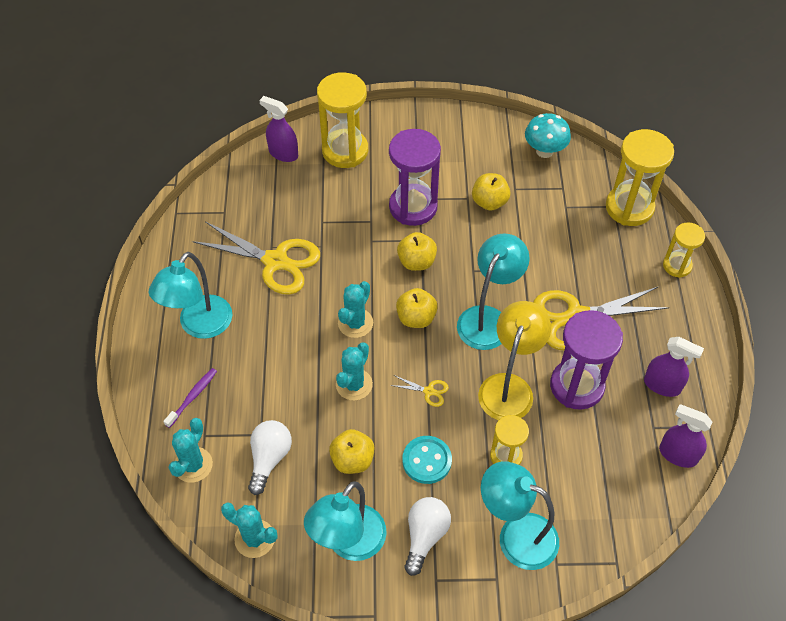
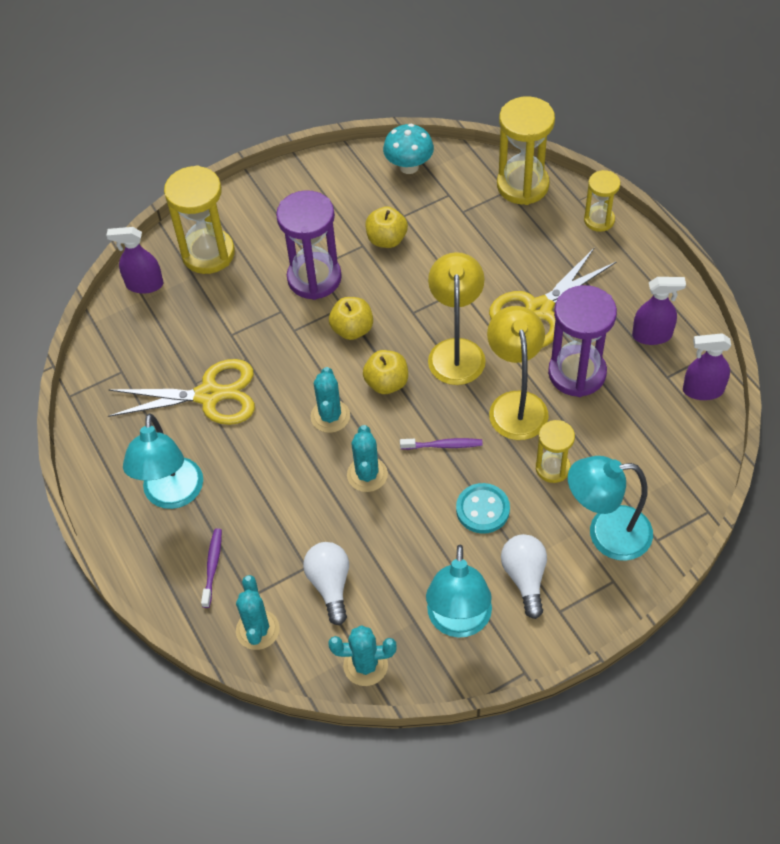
camera: 25 degrees left, 0 degrees up
yellow apple [329,429,375,474] -> none
yellow scissors [390,375,449,407] -> purple toothbrush [400,438,483,450]
turquoise lamp [457,233,530,350] -> yellow lamp [428,252,486,385]

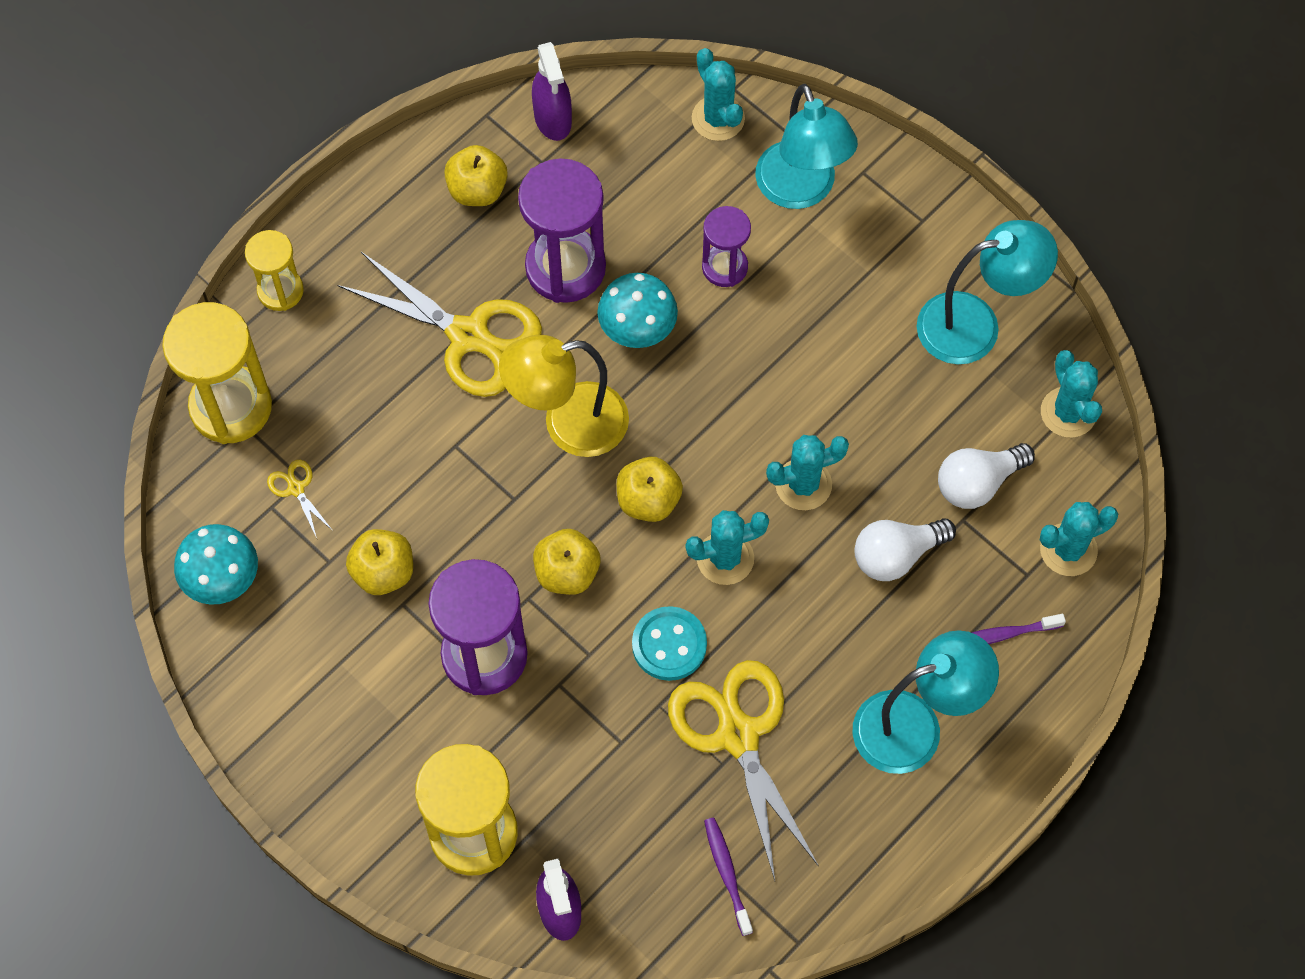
camera: 110 degrees left, 10 degrees up
purple toothbrush [400,438,483,450] -> purple toothbrush moved to [704,817,753,936]
turquoise button [456,483,510,534] -> turquoise button moved to [632,606,707,681]
yellow lamp [487,306,549,440] -> turquoise mushroom [597,273,678,348]
white light bulb [501,534,547,619] -> white light bulb moved to [854,518,956,581]
yellow hourglass [536,420,575,483] -> purple hourglass [702,206,751,287]
purple spray bottle [632,277,686,345] -> yellow apple [444,145,508,206]
none -> yellow scissors [267,460,333,538]
none -> turquoise cactus [692,48,745,141]

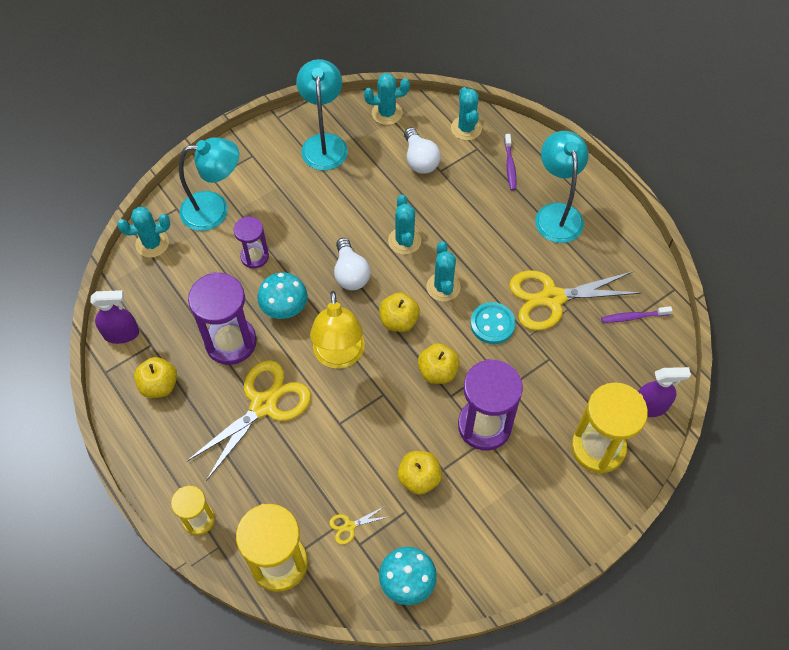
camera: 80 degrees left, 5 degrees down
white light bulb [854,518,956,581] -> white light bulb moved to [334,238,370,290]

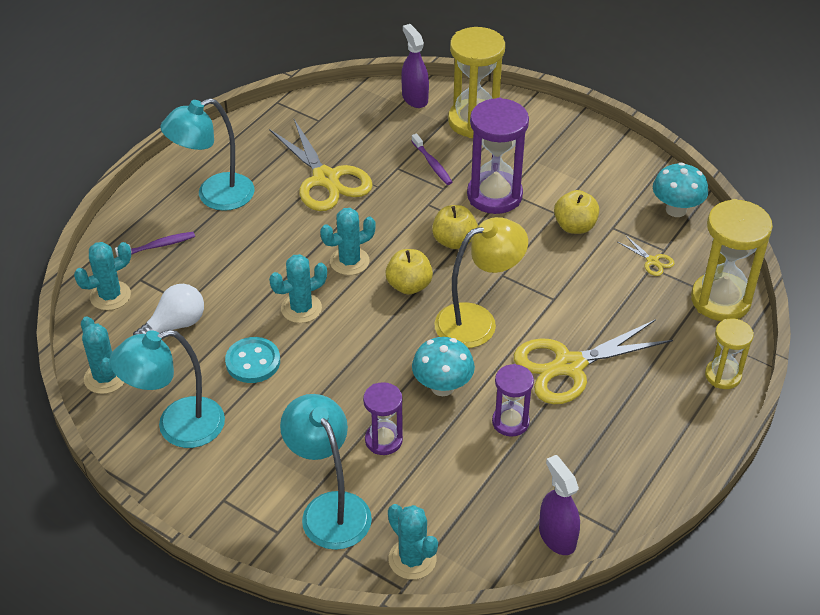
camera: 110 degrees left, 15 degrees down
yellow apple [134,357,177,398] -> none
yellow scissors [186,360,311,481] -> yellow scissors turned 45 degrees counterclockwise [514,319,673,404]
purple hourglass [188,272,257,365] -> purple hourglass [492,364,534,437], size x0.57
white light bulb [334,238,370,290] -> none
turquoise button [471,302,516,344] -> turquoise button moved to [225,337,280,383]
purple toothbrush [601,306,673,323] -> purple toothbrush moved to [412,134,452,185]

